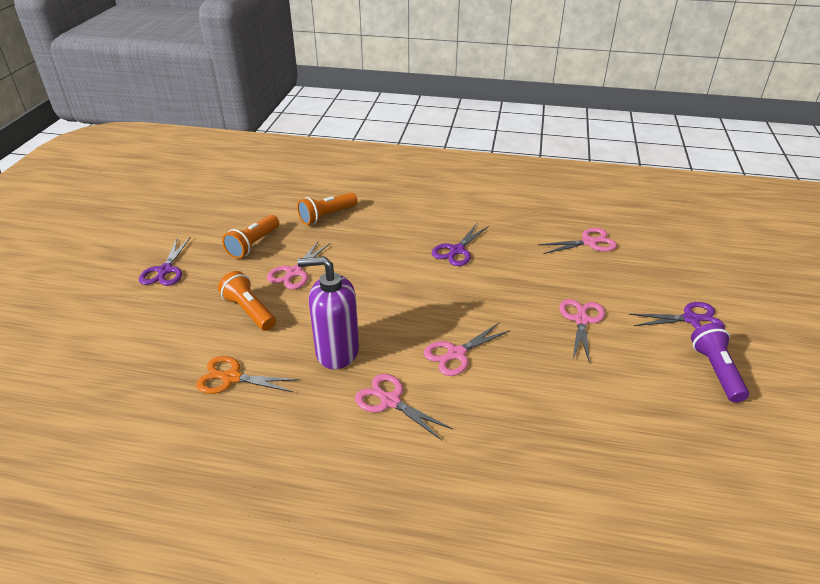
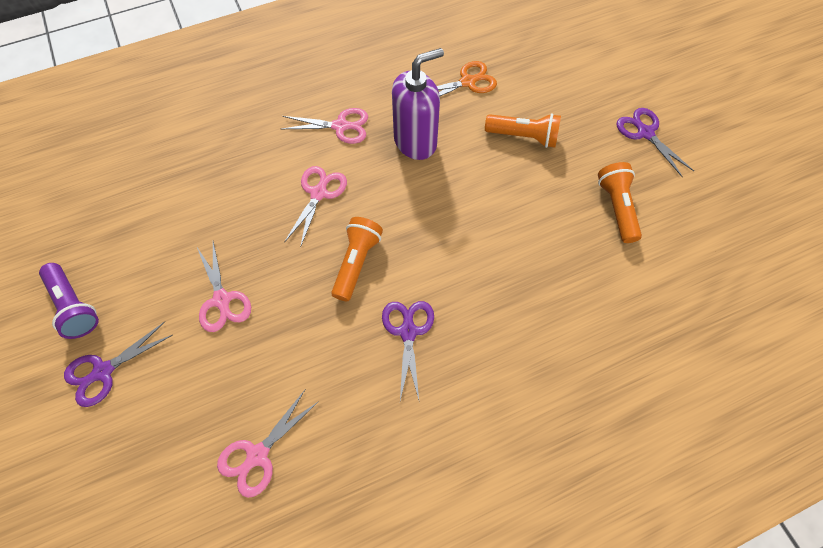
camera: 145 degrees right, 25 degrees up
pink scissors [267,240,330,289] -> none
orange flashlight [297,192,358,225] -> orange flashlight moved to [331,217,383,301]

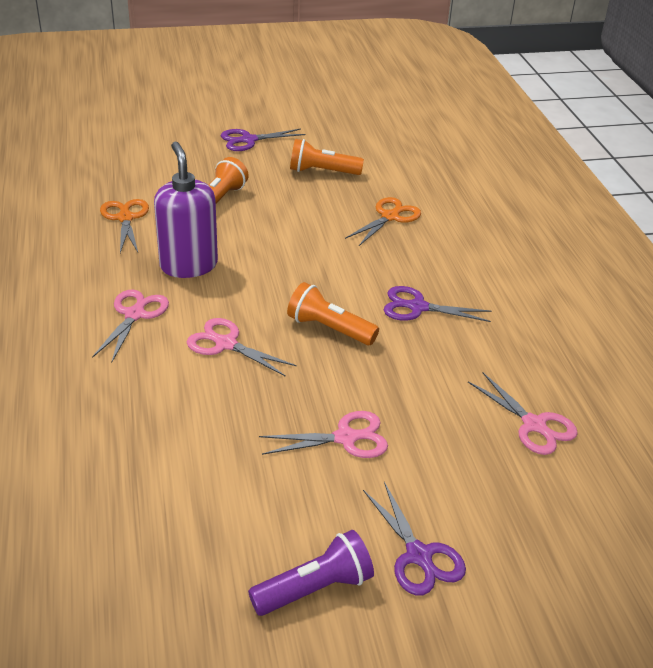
camera: 80 degrees left, 25 degrees down
none -> orange scissors [345,197,421,246]

